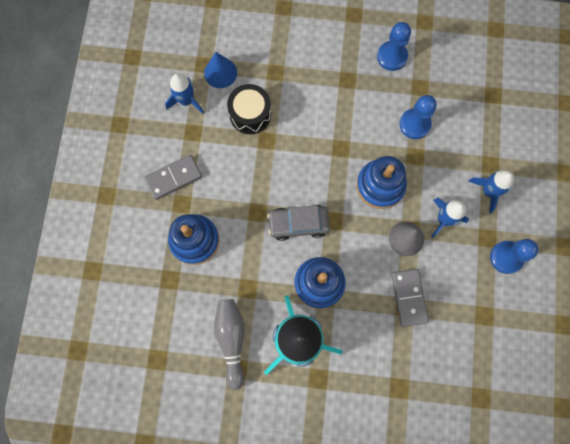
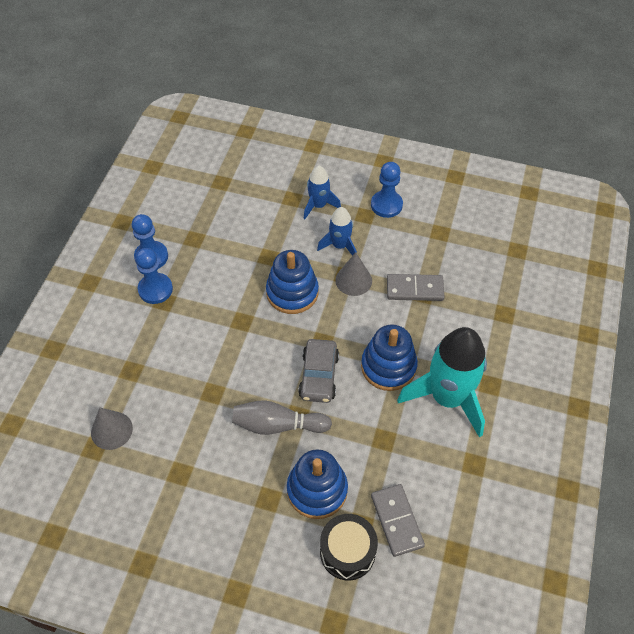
camera: 80 degrees left, 20 degrees down
grey domino [144,155,202,200] -> grey domino moved to [371,484,425,557]
blue rocket [165,73,204,114] -> none
blue cone [204,52,237,88] -> grey cone [91,408,133,450]
grey bowling pin [214,299,245,390] -> grey bowling pin moved to [232,400,332,435]
black drum [227,84,271,134] -> black drum moved to [320,514,378,580]
blue pawn [399,95,437,139] -> blue pawn moved to [135,248,173,304]

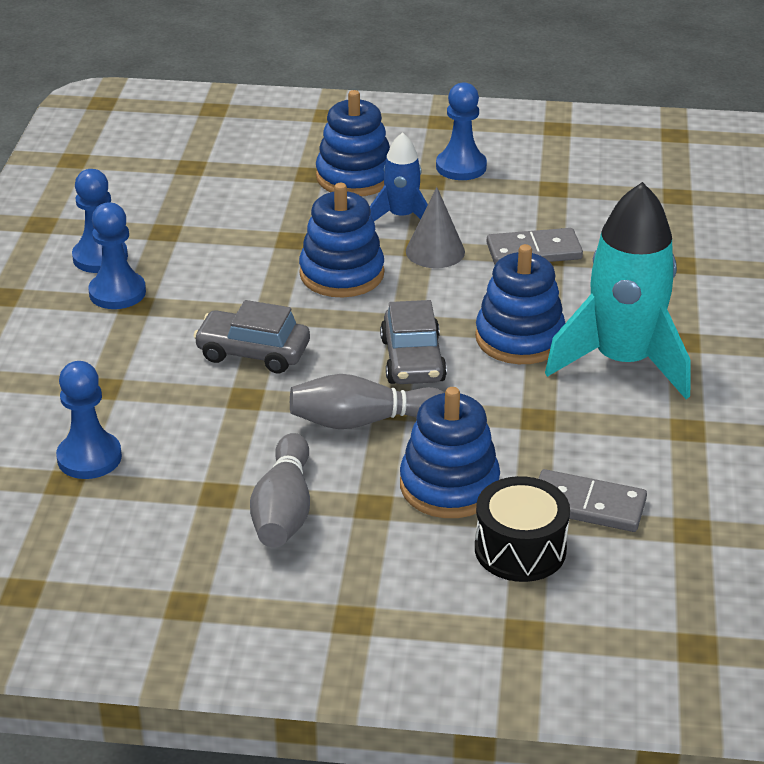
camera: 10 degrees left, 20 degrees down
grey cone [91,408,133,450] -> blue pawn [56,361,122,479]
blue rocket [304,166,341,219] -> blue stacking toy [316,90,390,196]
grey domino [371,484,425,557] -> grey domino turned 45 degrees counterclockwise [538,469,647,532]
none -> grey car [193,300,310,373]
none -> grey bowling pin [250,433,310,548]

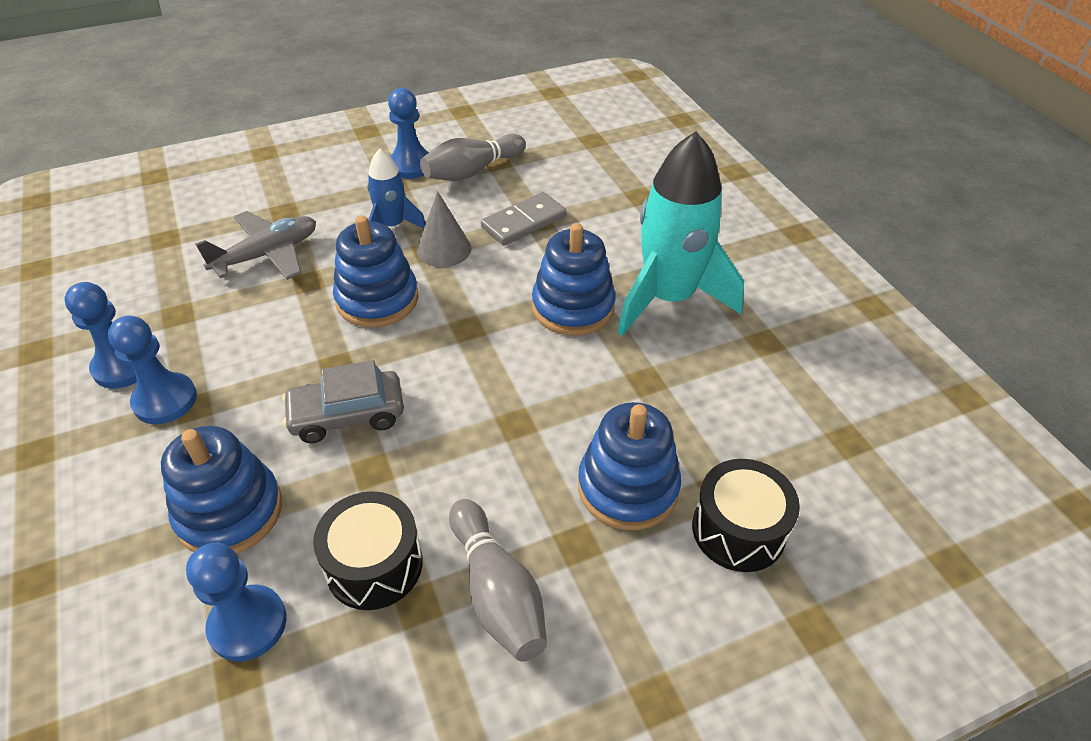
camera: 30 degrees left, 10 degrees up
grey bowling pin [290,374,445,429] -> grey bowling pin moved to [420,134,526,181]
blue stacking toy [316,90,390,196] -> blue stacking toy moved to [161,426,282,554]
grey car [380,300,447,384] -> none
grey domino [538,469,647,532] -> none
none -> grey plane [196,211,316,280]
none -> black drum [313,491,423,610]

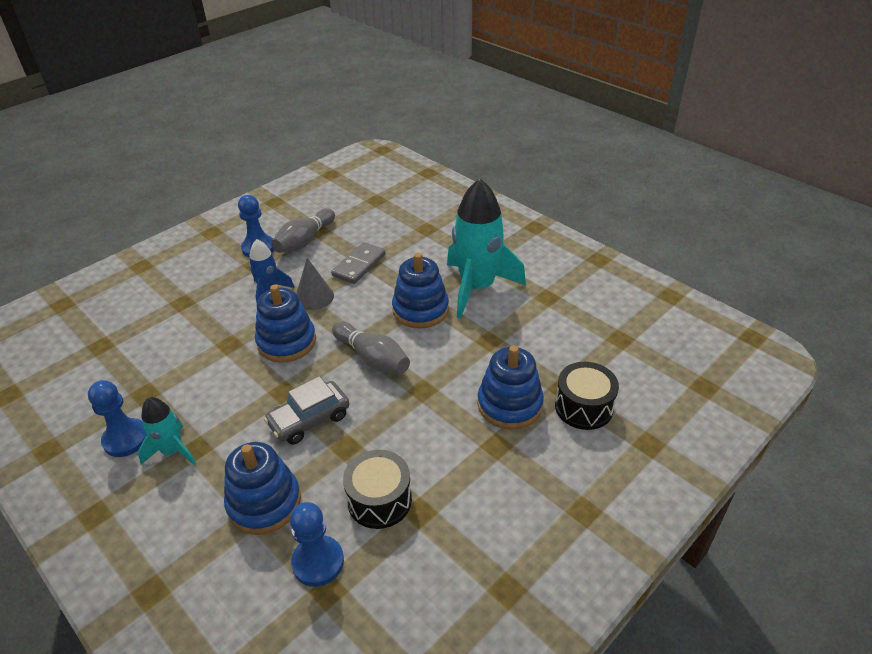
camera: 20 degrees left, 5 degrees down
blue pawn [108,316,197,424] -> turquoise rocket [138,397,196,465]
grey plane [196,211,316,280] -> none
grey bowling pin [449,499,547,661] -> grey bowling pin moved to [332,321,410,374]

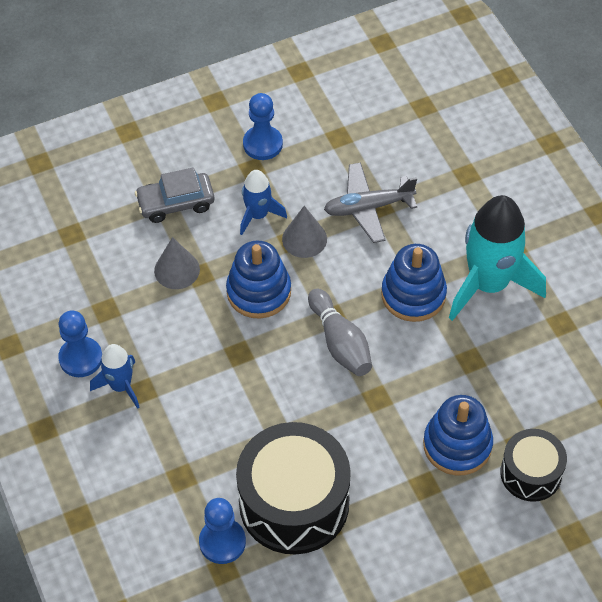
camera: 20 degrees right, 15 degrees up
turquoise rocket [138,397,196,465] -> blue rocket [90,344,139,409]
blue stacking toy [224,442,301,535] -> none
grey car [264,376,349,444] -> grey car moved to [135,167,215,223]
grey bowling pin [271,208,335,253] -> none
grey domino [331,242,386,284] -> grey plane [324,162,417,243]
black drum [343,450,412,529] -> black drum [236,422,351,555], size x1.78
none -> grey cone [154,237,200,289]

